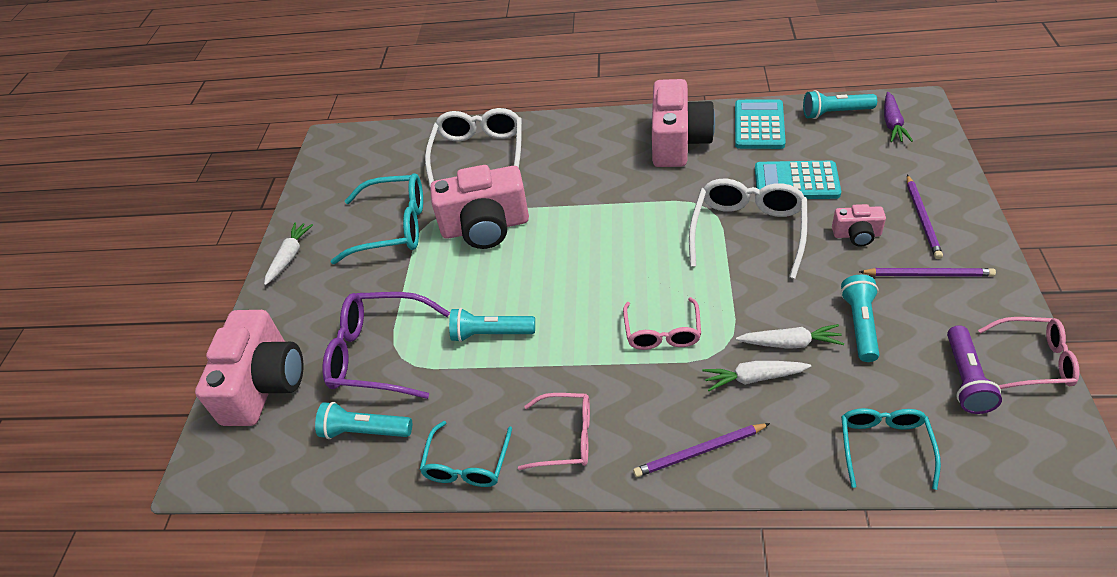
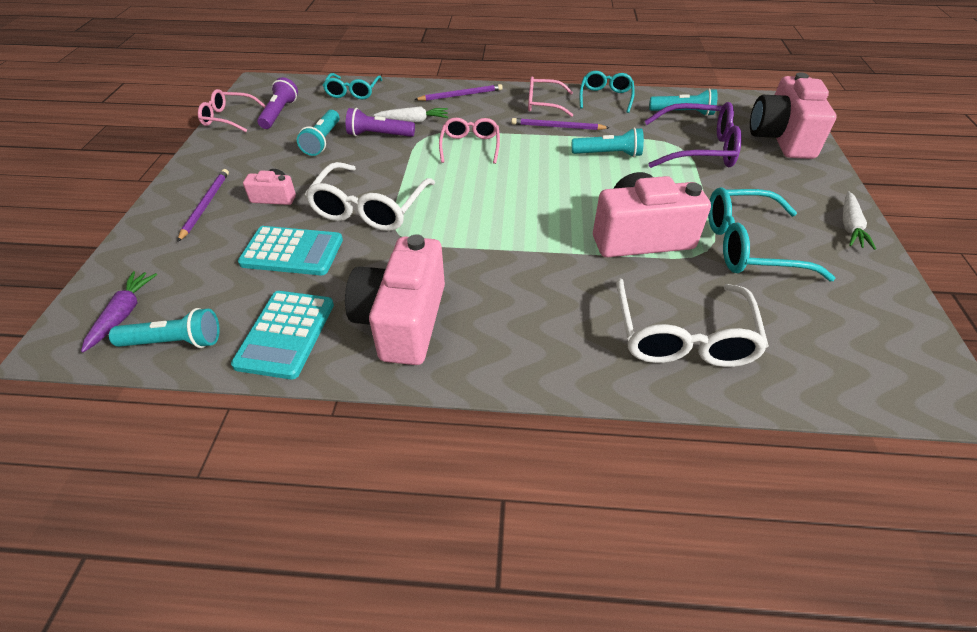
camera: 175 degrees right, 0 degrees up
white carrot [736,324,844,349] -> purple flashlight [346,108,415,137]
purple pencil [859,268,996,277] -> purple pencil moved to [511,118,610,130]

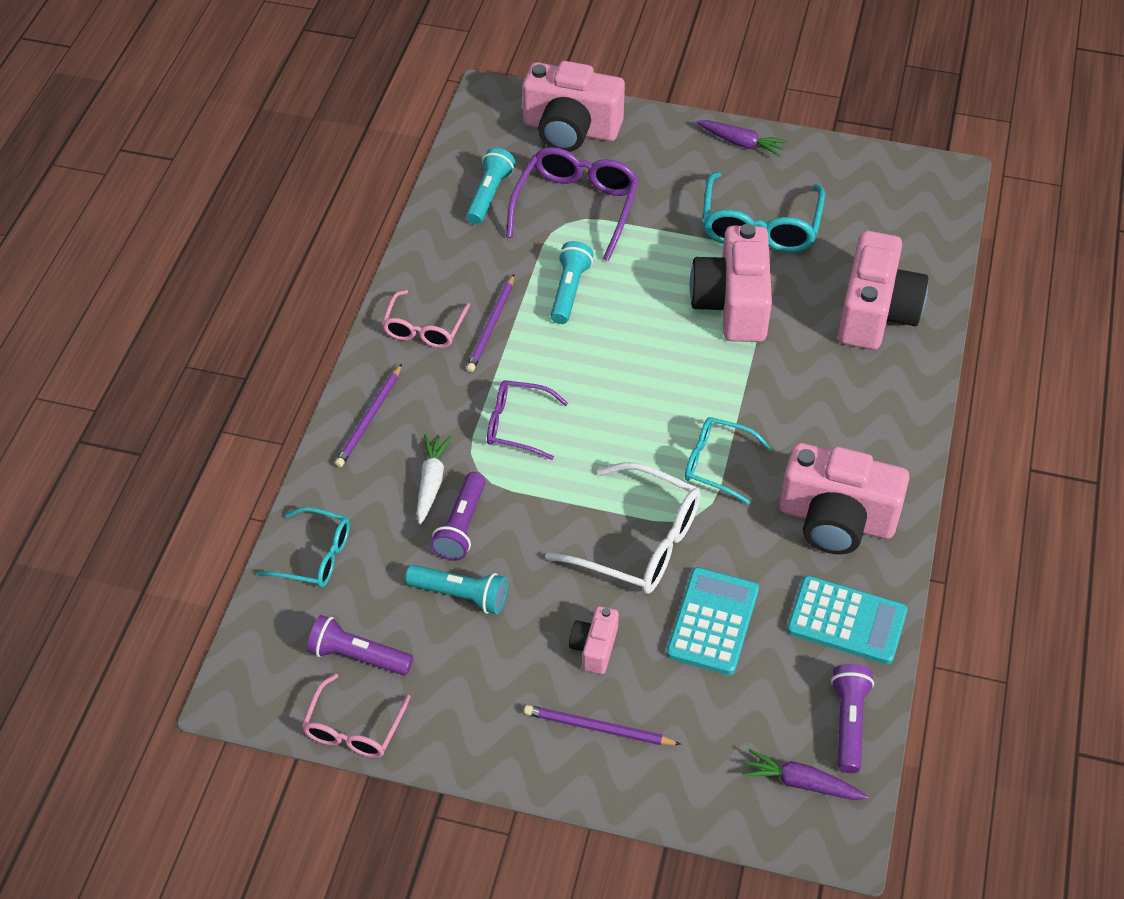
camera: 80 degrees left, 5 degrees up
turquoise flashlight [109,308,220,348] -> purple flashlight [831,664,874,773]
purple pencil [414,84,503,101] -> purple pencil turned 150 degrees counterclockwise [335,364,402,467]
pink glasses [439,118,500,164] -> purple glasses [487,380,568,460]
turquoise glasses [580,71,635,113] -> turquoise glasses moved to [685,417,771,504]
white glasses [616,279,769,367] -> pink camera [838,231,928,350]
white carrot [843,191,876,250] -> purple carrot [696,120,787,156]

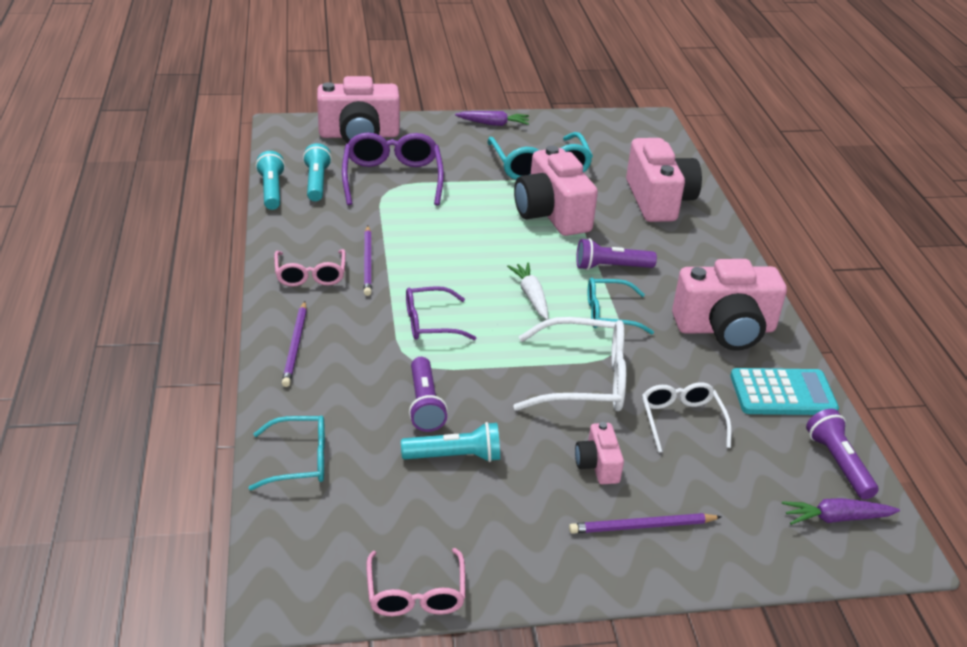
camera: 25 degrees left, 15 degrees down
purple flashlight [307,615,413,675] -> purple flashlight moved to [576,238,657,270]
white carrot [416,434,451,525] -> white carrot moved to [507,263,548,320]
turquoise flashlight [550,241,594,324] -> turquoise flashlight moved to [256,151,285,210]
turquoise calculator [666,567,759,675] -> white glasses [642,382,732,453]

